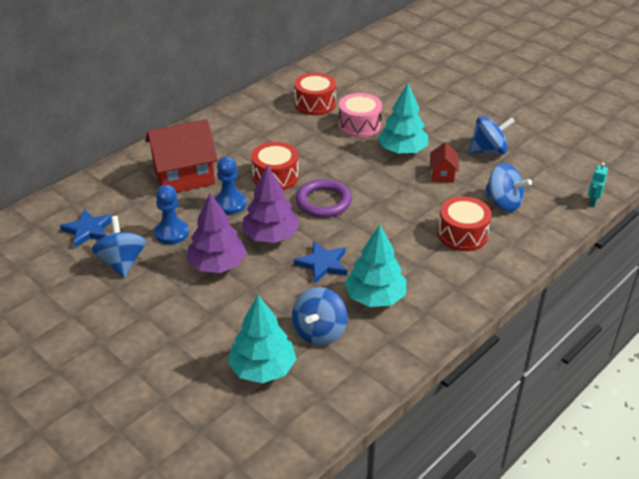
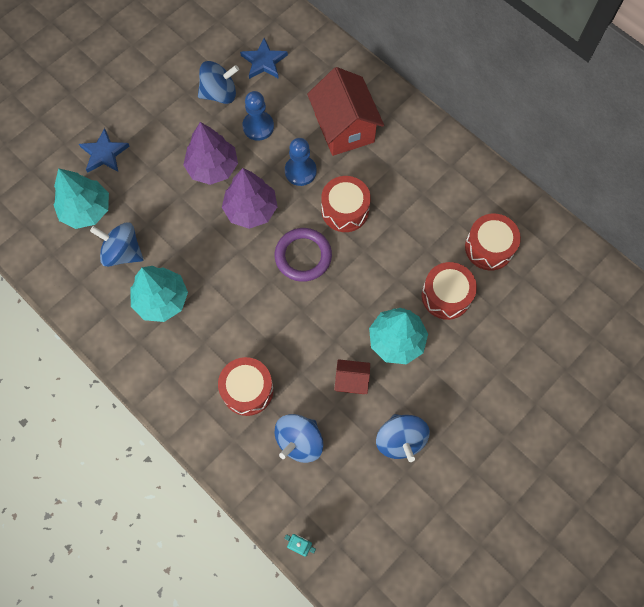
camera: 90 degrees right, 30 degrees up
blue star [294,241,347,283] -> blue star moved to [79,128,130,173]
pink drum [339,93,382,138] -> red drum [422,262,477,320]

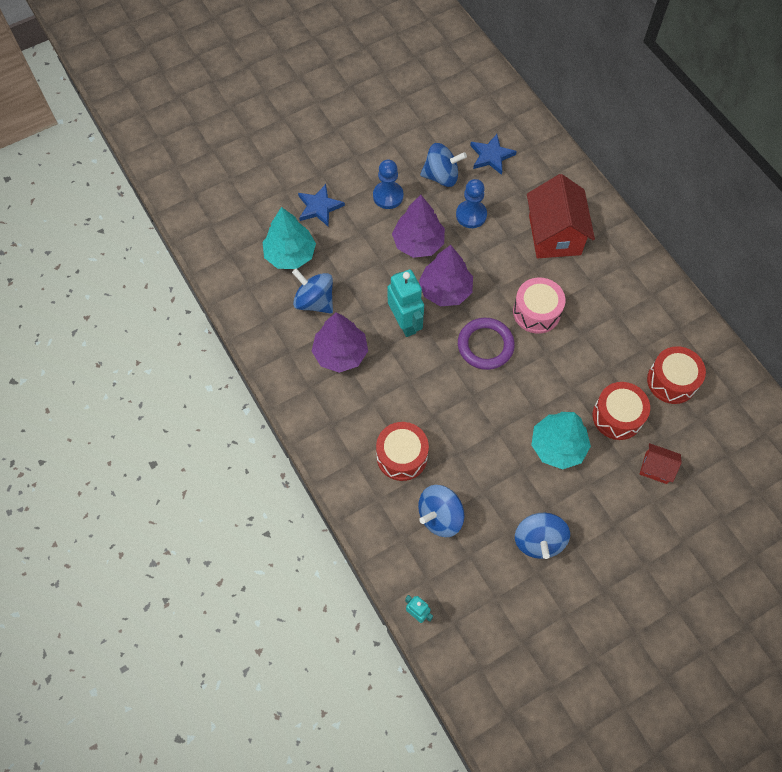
camera: 15 degrees right, 5 degrees down
turquoise tree [131,266,188,322] -> purple tree [312,312,368,373]
blue pawn [285,138,317,186] -> blue pawn moved to [373,160,404,209]
red drum [321,176,371,232] -> pink drum [513,277,565,334]
red house [334,359,370,394] -> red house moved to [640,443,682,484]
none -> turquoise robot [388,270,424,337]

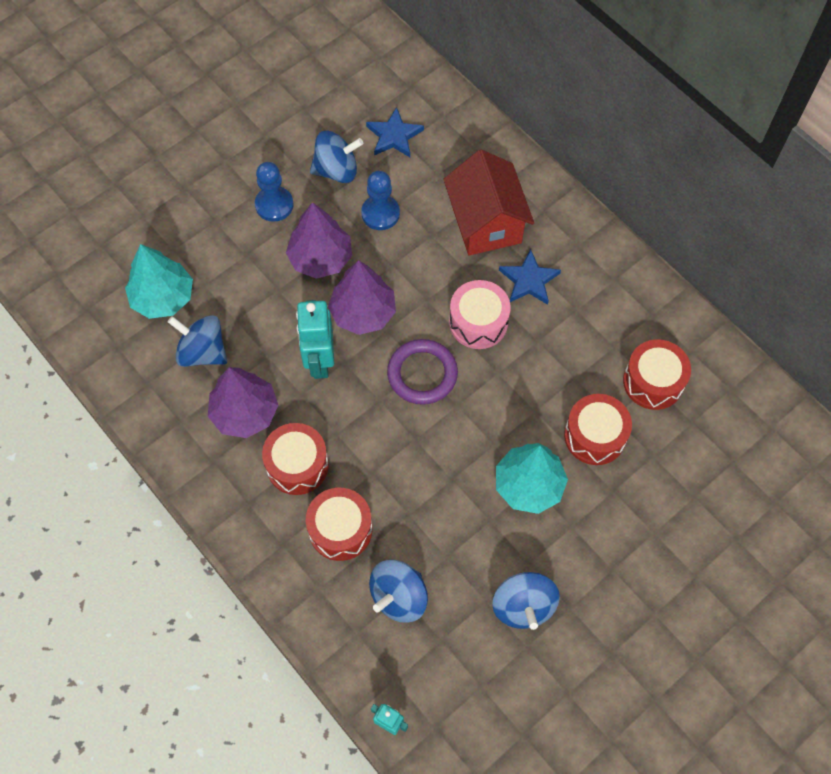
camera: 10 degrees left, 0 degrees up
blue star [298,184,345,227] -> blue star moved to [499,249,561,305]
turquoise robot [388,270,424,337] -> turquoise robot turned 150 degrees counterclockwise [296,300,334,379]
red house [640,443,682,484] -> none
none -> red drum [262,423,329,495]

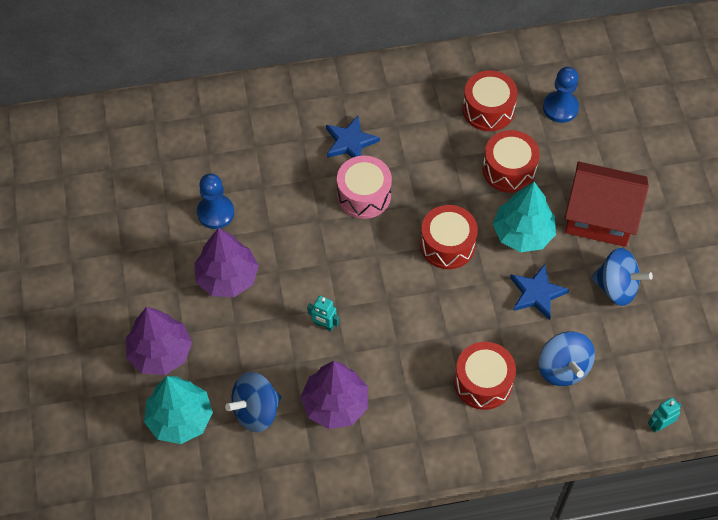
camera: 60 degrees left, 5 degrees down
blue pawn [255,162,294,222] -> blue pawn moved to [543,67,579,123]
red drum [262,423,329,495] -> red drum moved to [420,205,478,269]
turquoise robot [296,300,334,379] -> turquoise robot [307,296,339,331], size x0.51
blue spinning top [310,131,363,183] -> none
purple tree [328,260,396,335] -> purple tree moved to [126,307,192,375]
blue star [366,107,424,157] -> blue star moved to [510,264,569,320]
purple ring [387,339,458,405] -> none
red house [444,150,534,255] -> red house moved to [565,162,649,247]

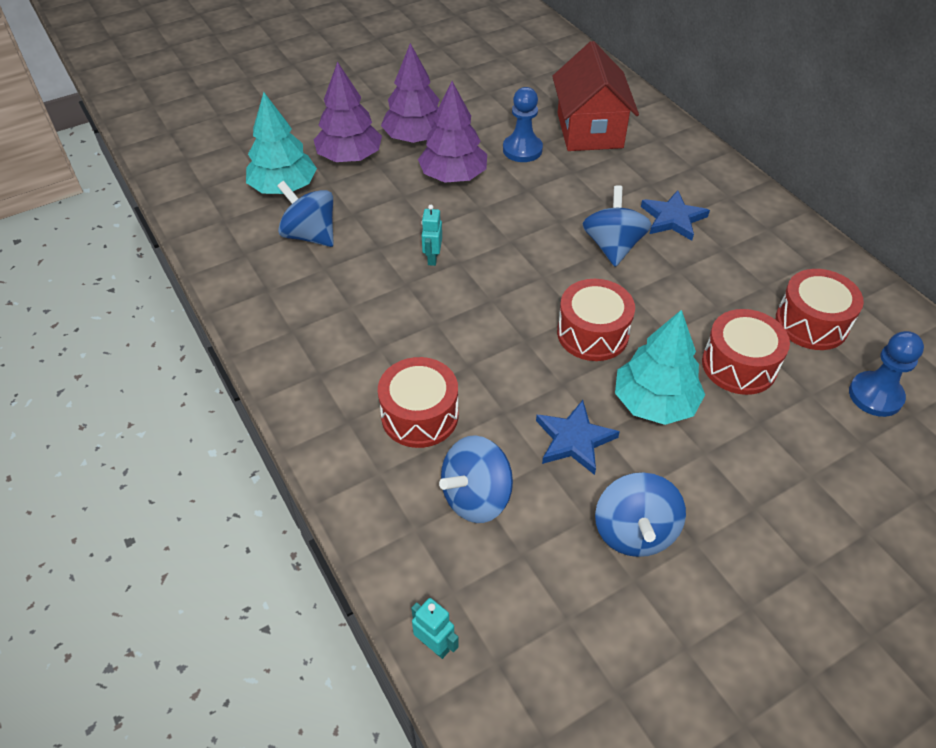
camera: 70 degrees right, 10 degrees down
purple tree [301,361,368,429] -> purple tree moved to [381,43,440,143]
pink drum [337,156,392,219] -> blue spinning top [583,185,652,267]
red house [565,162,649,247] -> red house moved to [552,41,639,151]

